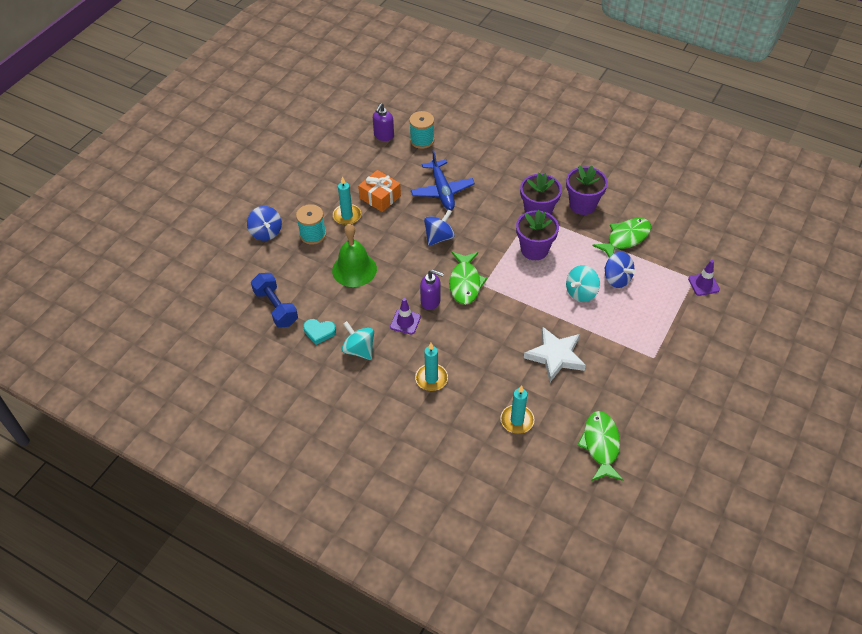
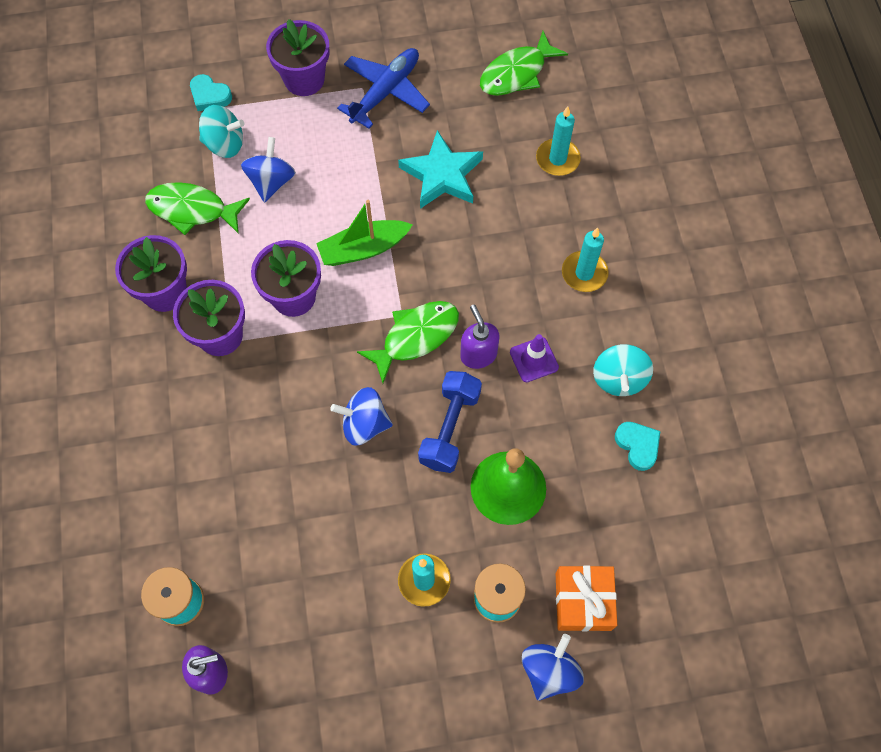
camera: 130 degrees left, 15 degrees up
blue dumbbell [251,273,298,328] -> blue dumbbell moved to [418,371,482,473]
orange gift [358,170,401,212] -> orange gift moved to [556,566,617,631]
blue plane [411,150,475,210] -> blue plane moved to [337,48,430,129]
white star [524,327,586,382] -> turquoise star [398,130,483,209]
turquoise spinning top [566,265,600,302] -> turquoise spinning top moved to [199,105,245,158]
purple traffic cone [688,260,720,296] -> turquoise heart [190,74,232,111]
none -> purple flower pot [266,19,330,96]
none -> green boat [316,200,413,266]

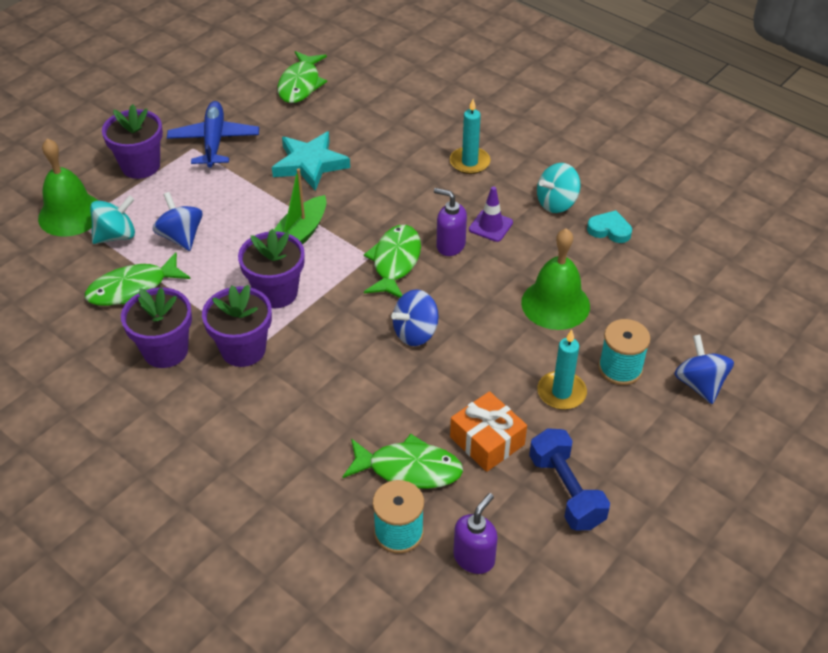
camera: 40 degrees left, 20 degrees down
turquoise heart [190,74,232,111] -> green bell [38,138,99,237]
blue dumbbell [418,371,482,473] -> blue dumbbell moved to [529,428,610,530]
turquoise candle [536,106,581,176] -> none
orange gift [556,566,617,631] -> orange gift moved to [450,391,527,472]
turquoise spinning top [593,344,653,396] -> turquoise spinning top turned 90 degrees clockwise [537,163,581,213]
none -> green fish [342,434,463,489]

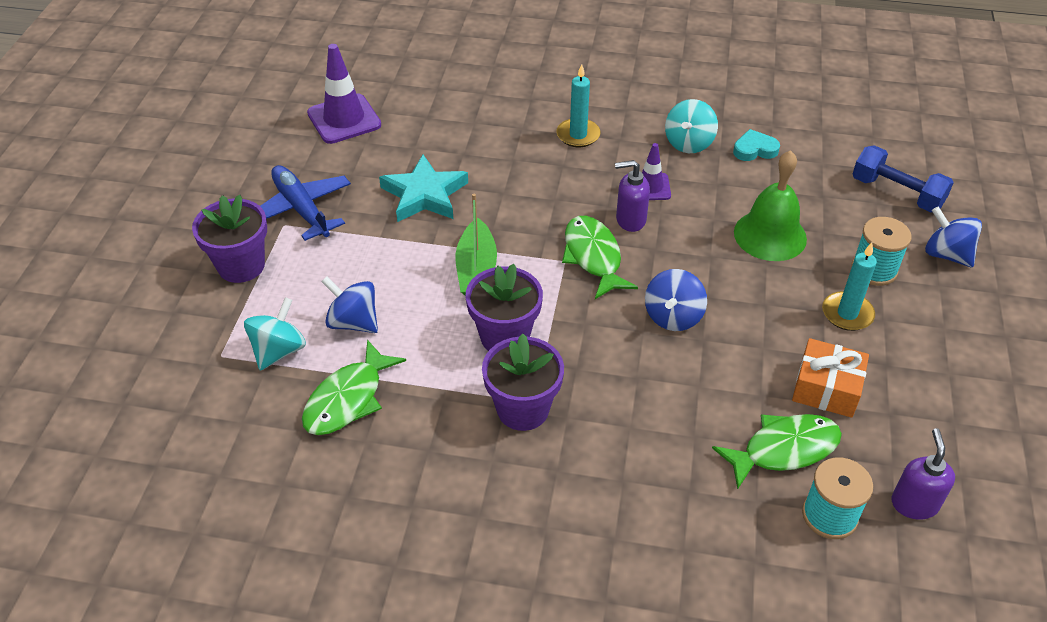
camera: 30 degrees left, 0 degrees up
green bell [38,138,99,237] -> none
purple flower pot [121,287,192,368] -> none
green fish [277,51,327,103] -> purple traffic cone [307,44,381,144]
blue dumbbell [529,428,610,530] -> blue dumbbell moved to [852,145,954,212]

